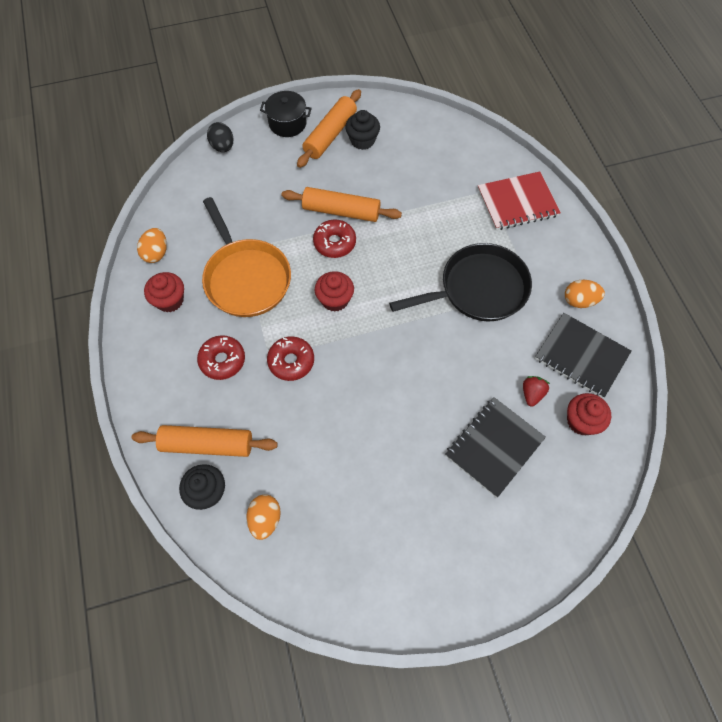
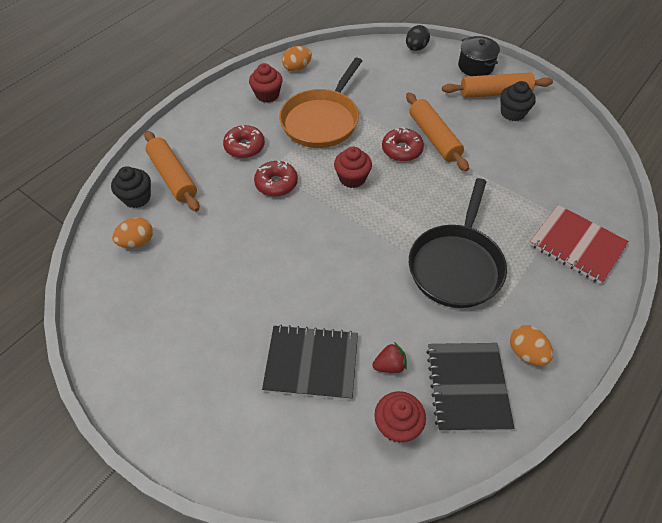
camera: 55 degrees right, 10 degrees down
black pan [389,243,532,321] -> black pan turned 75 degrees clockwise [409,178,507,308]

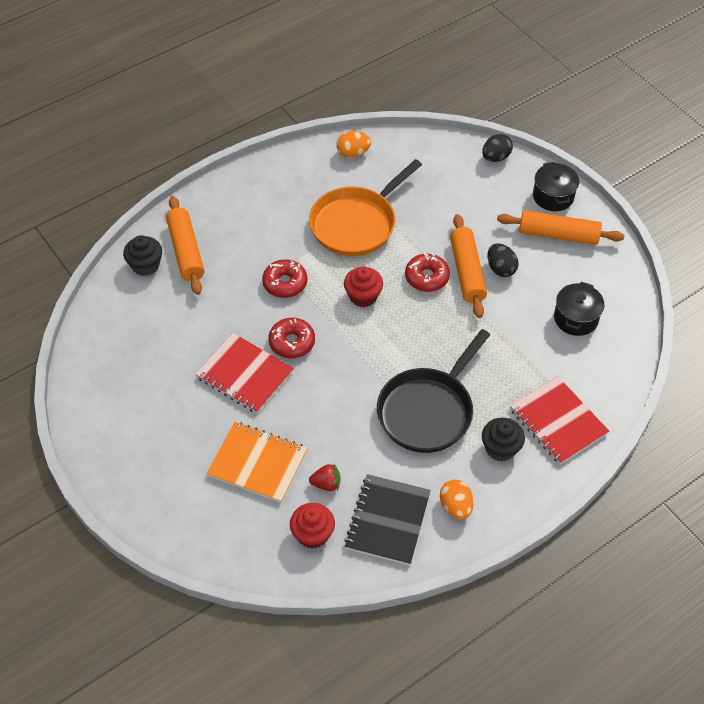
camera: 15 degrees right, 0 degrees up
orange egg [112,217,153,248] -> none
red donut [223,125,265,158] -> red donut moved to [268,318,315,358]
red cupcake [249,63,283,103] -> none
black notebook [262,325,358,400] -> orange notebook [207,422,308,503]
black cupcake [500,81,536,121] -> black cupcake moved to [482,418,525,462]
none -> red notebook [195,333,294,414]
none -> black egg [488,243,519,277]
none -> black pot [554,282,604,336]

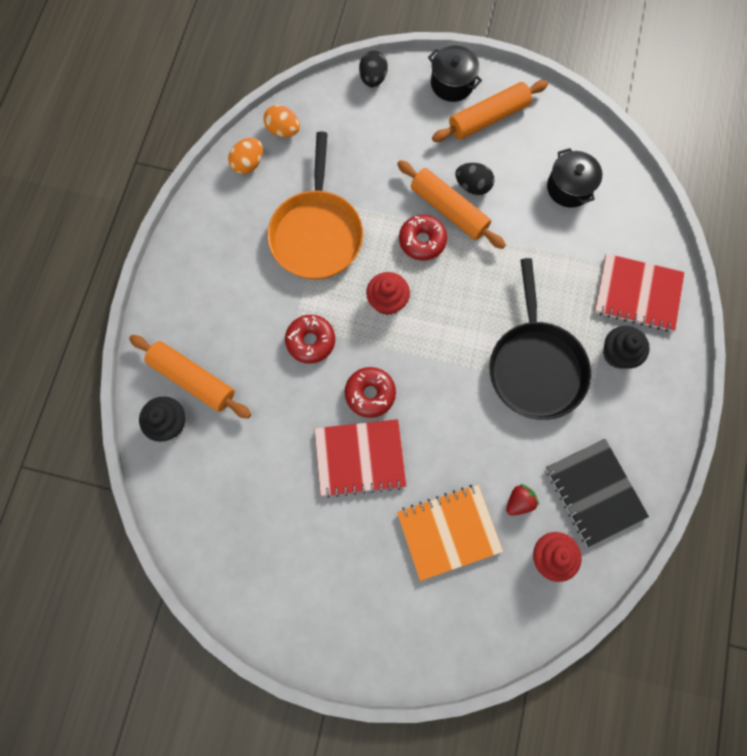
camera: 40 degrees left, 20 degrees up
orange egg [440,479,474,519] -> orange egg moved to [263,105,300,137]

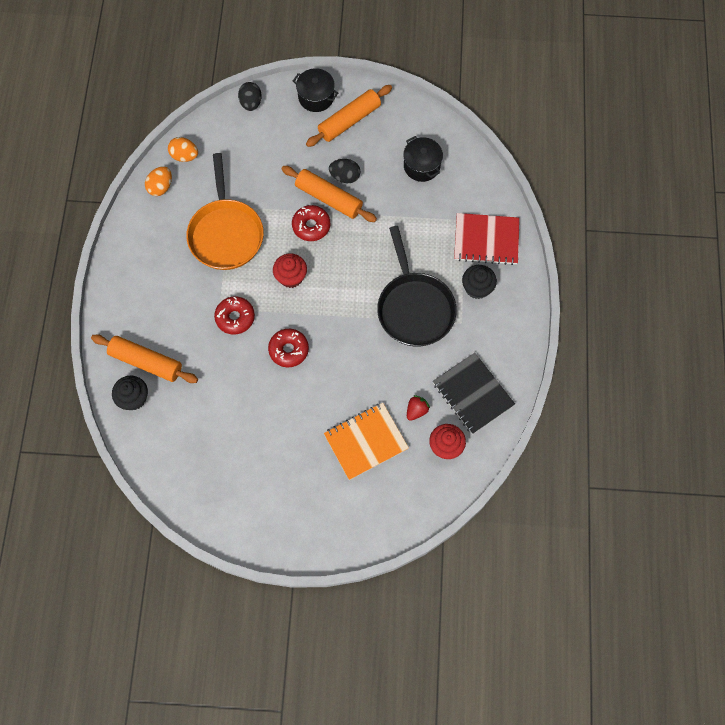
camera: 10 degrees left, 5 degrees down
red notebook [315,419,406,498] -> none

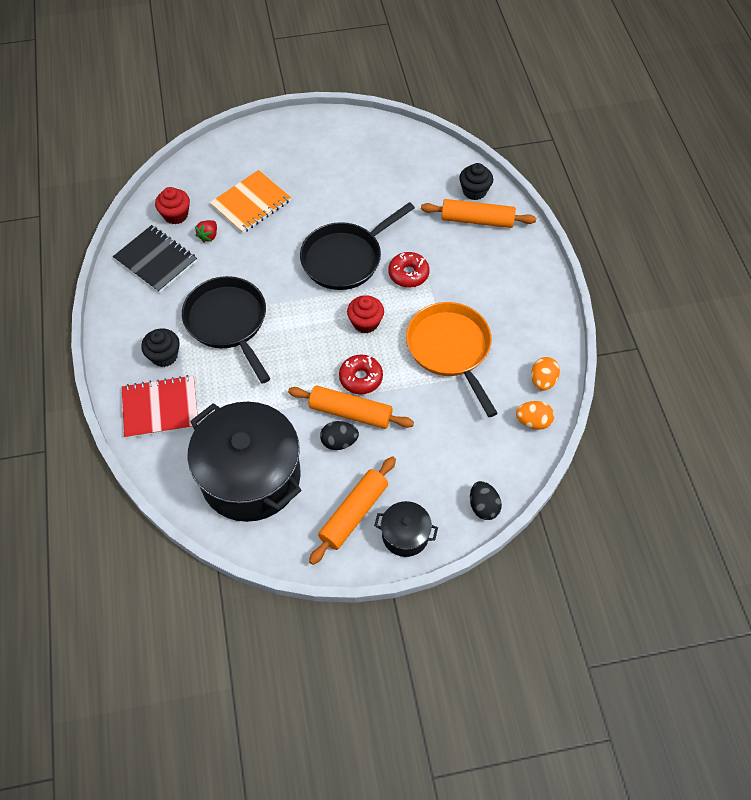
camera: 165 degrees right, 10 degrees down
red donut [268,329,309,367] -> black pan [300,202,415,290]
black pot [403,136,443,182] -> black pot [188,402,302,522], size x2.20

